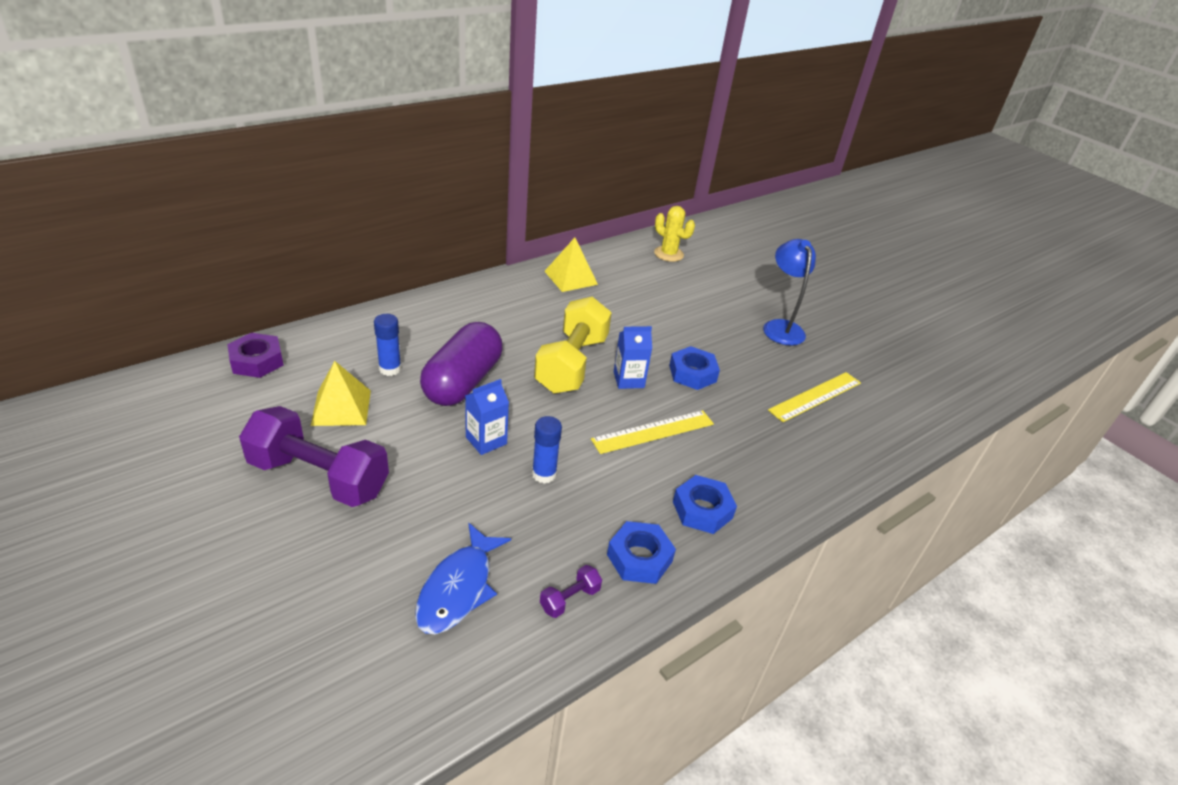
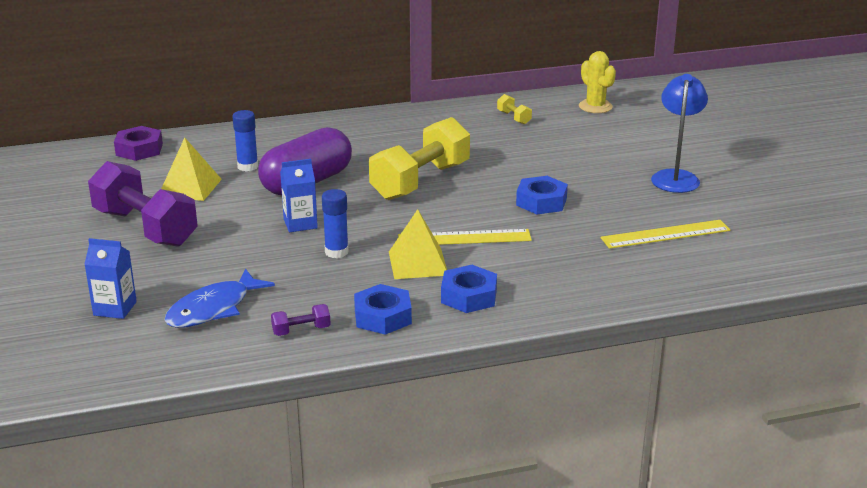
camera: 25 degrees right, 10 degrees down
yellow pyramid [544,237,598,292] -> yellow pyramid moved to [389,209,447,279]
blue carton [614,326,652,389] -> blue carton moved to [84,238,137,319]
none -> yellow dumbbell [497,94,532,124]

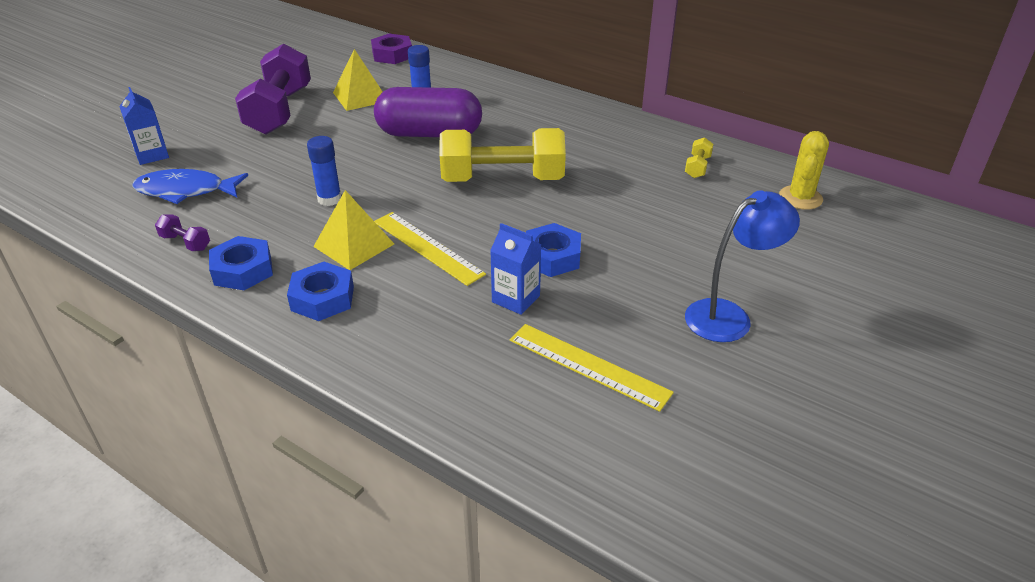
camera: 50 degrees right, 10 degrees up
blue carton [280,159,318,232] -> blue carton moved to [490,223,542,315]

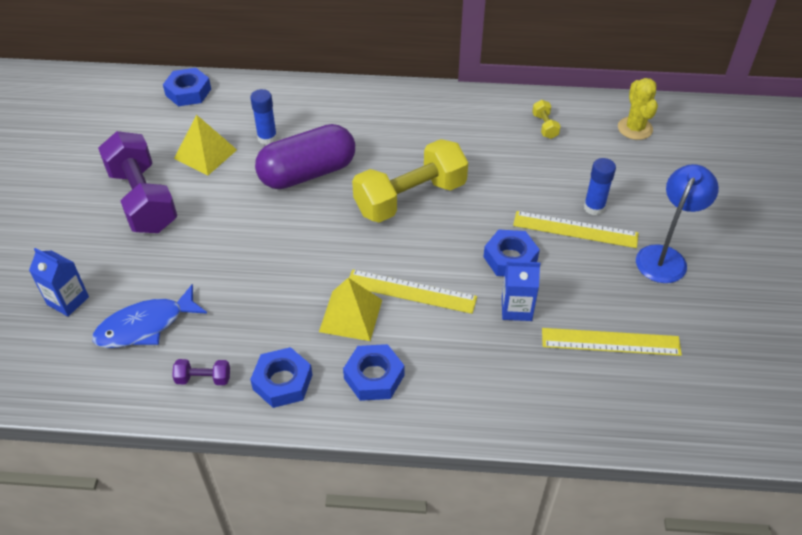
camera: 30 degrees left, 10 degrees up
blue glue stick [307,136,341,206] -> blue glue stick moved to [584,158,616,215]
purple nut [371,34,412,64] -> blue nut [163,68,211,106]
none -> yellow ruler [513,211,638,248]

